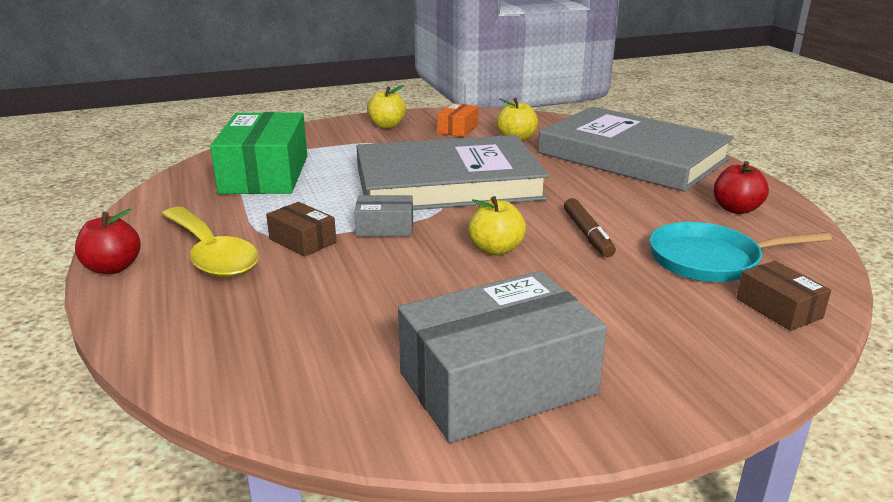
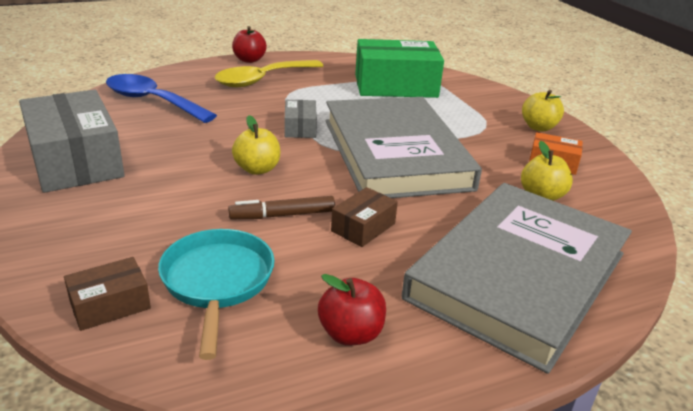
camera: 85 degrees right, 5 degrees up
brown box [266,202,336,256] -> brown box moved to [331,187,398,247]
none -> blue spoon [106,74,217,123]

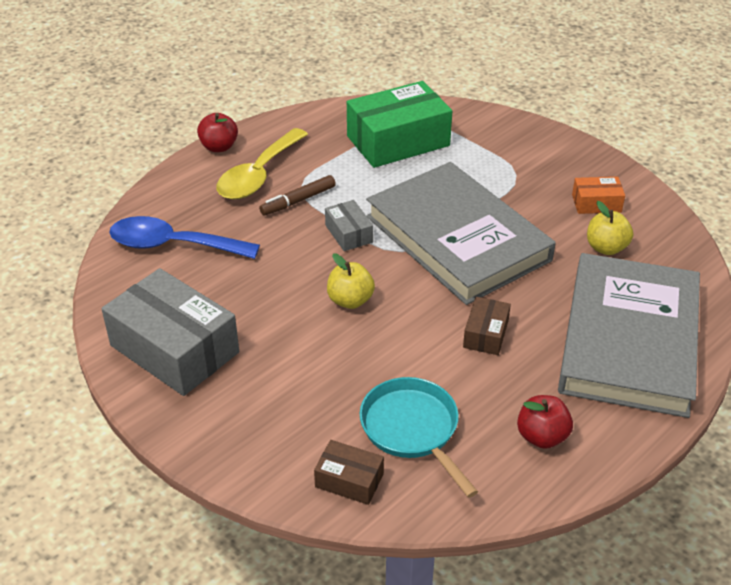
camera: 20 degrees left, 10 degrees up
brown box [64,257,151,331] -> brown box turned 75 degrees clockwise [314,440,384,505]
brown marker [228,196,335,219] -> brown marker moved to [259,175,336,216]
yellow apple [522,90,564,132] -> none

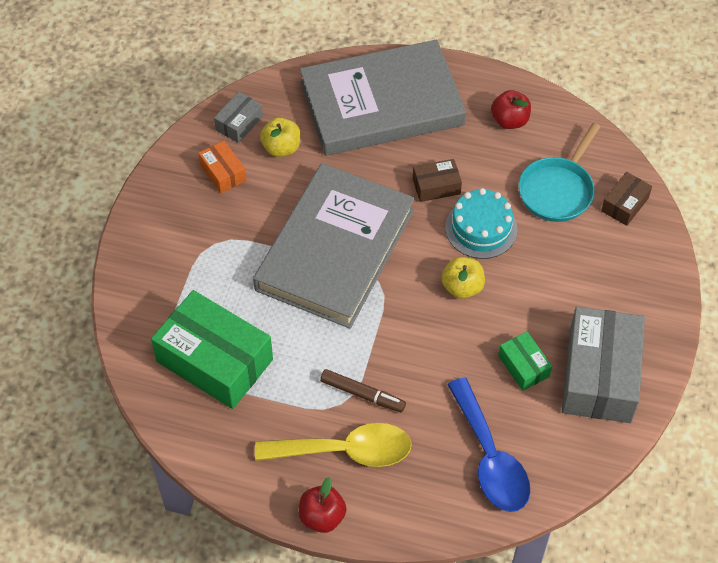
camera: 120 degrees left, 15 degrees up
brown box [314,440,384,505] -> brown box turned 45 degrees clockwise [601,172,652,226]
grey box [325,200,373,251] -> grey box moved to [214,92,263,143]
none -> turquoise cake [445,188,517,259]
none -> green box [498,332,552,391]

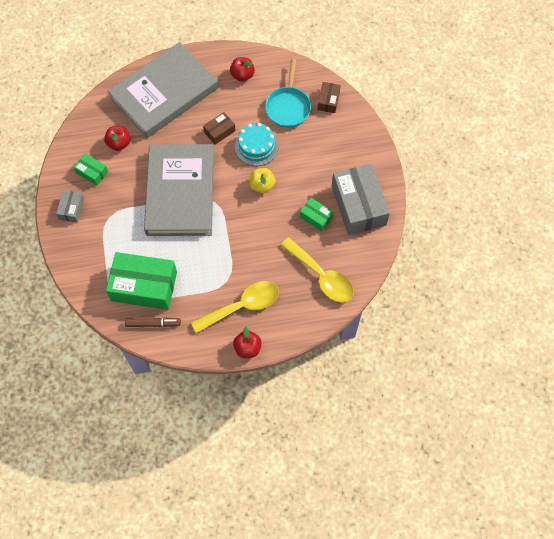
camera: 25 degrees left, 10 degrees up
orange box [198,140,246,193] -> green box [73,153,108,186]
grey box [214,92,263,143] -> grey box moved to [56,190,84,222]
yellow apple [260,117,301,157] -> red apple [104,126,130,151]
brown marker [320,369,406,412] -> brown marker moved to [125,317,181,327]
blue spoon [447,378,530,512] -> yellow spoon [281,237,354,303]

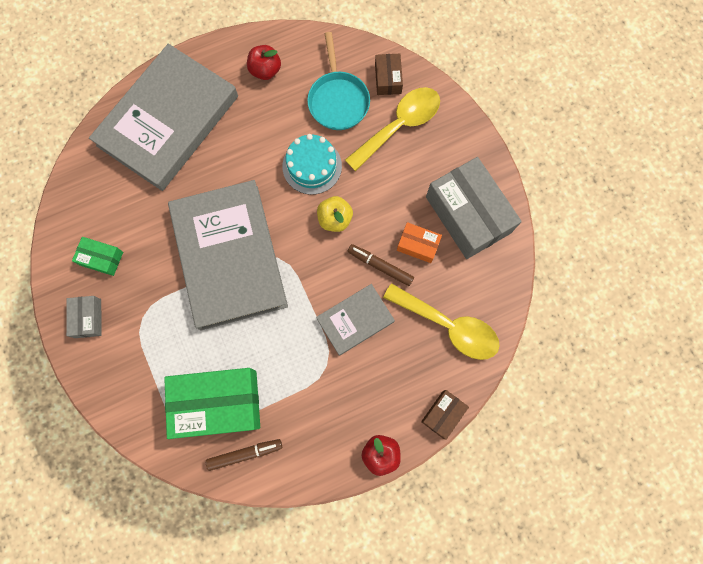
camera: 15 degrees left, 10 degrees up
red apple [104,126,130,151] -> none
yellow spoon [191,281,279,334] -> yellow spoon moved to [345,87,440,171]
brown box [203,112,236,144] -> brown box moved to [421,390,469,440]
green box [300,198,333,231] -> orange box [397,222,442,263]
none -> grey book [316,284,395,356]
none -> brown marker [348,244,414,286]

